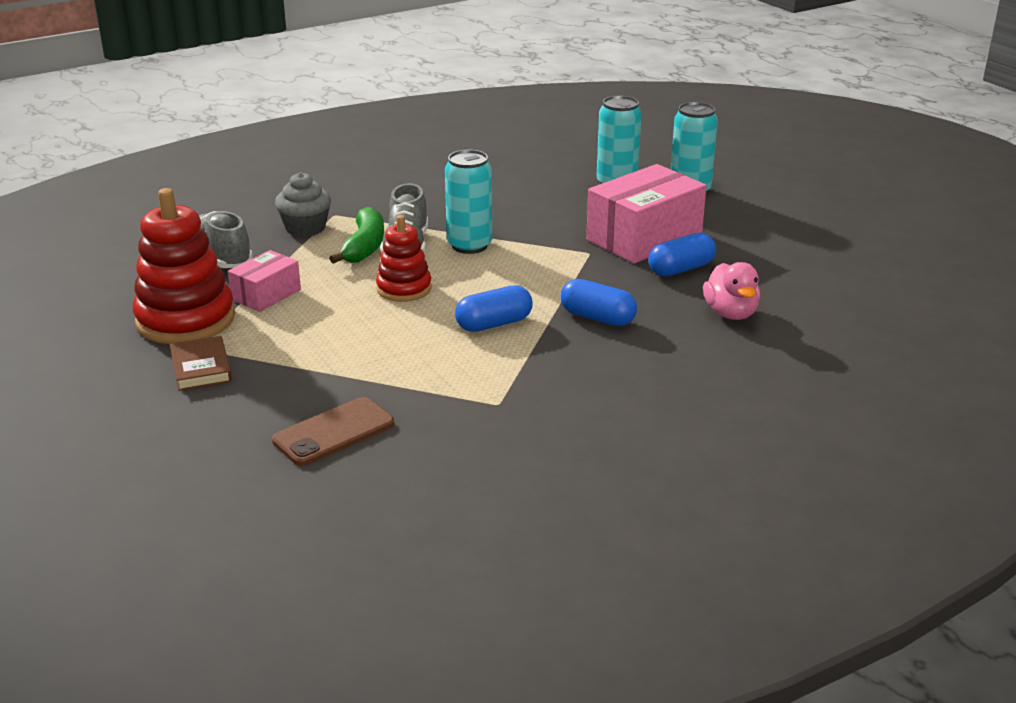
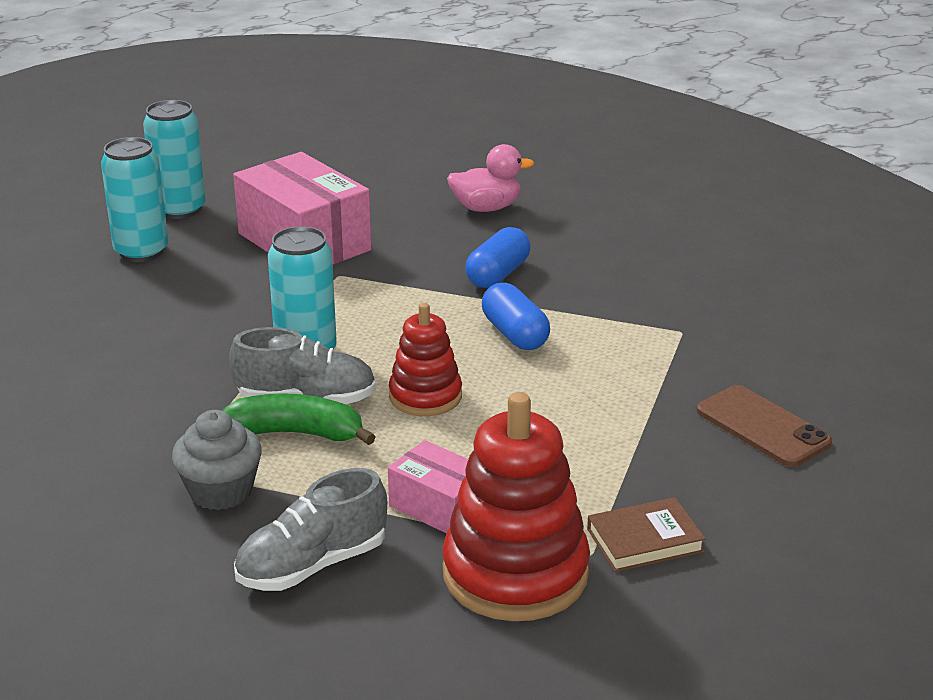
camera: 90 degrees left, 0 degrees up
blue capsule [648,233,716,277] -> none

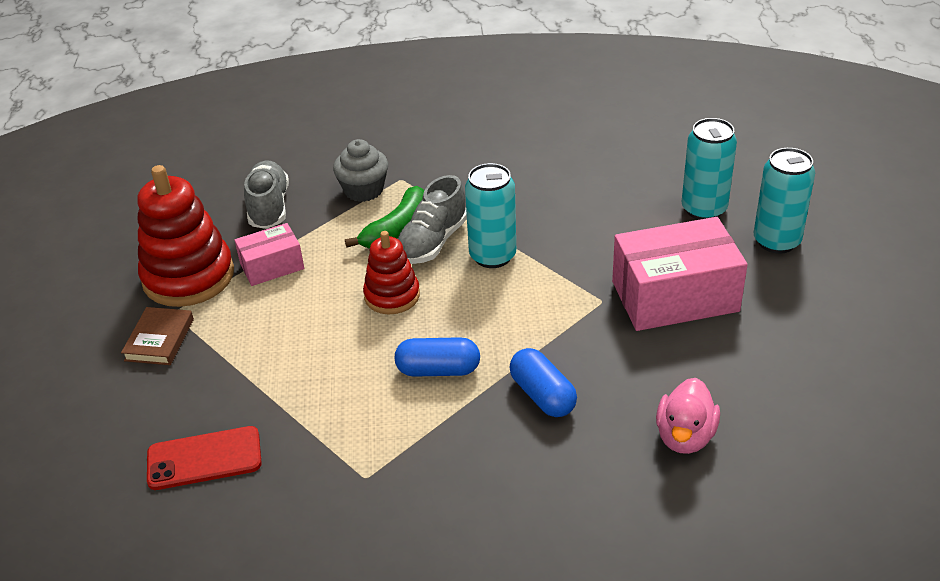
camera: 120 degrees right, 10 degrees up
brown phone [697,385,832,467] -> red phone [147,426,262,490]

